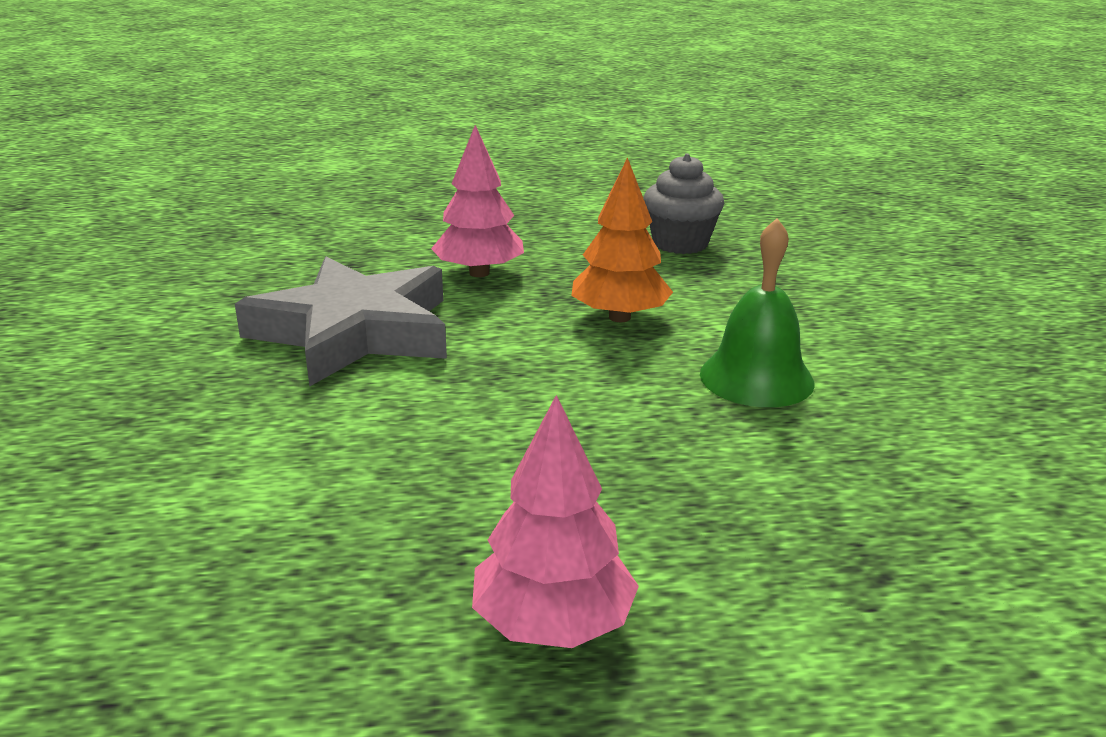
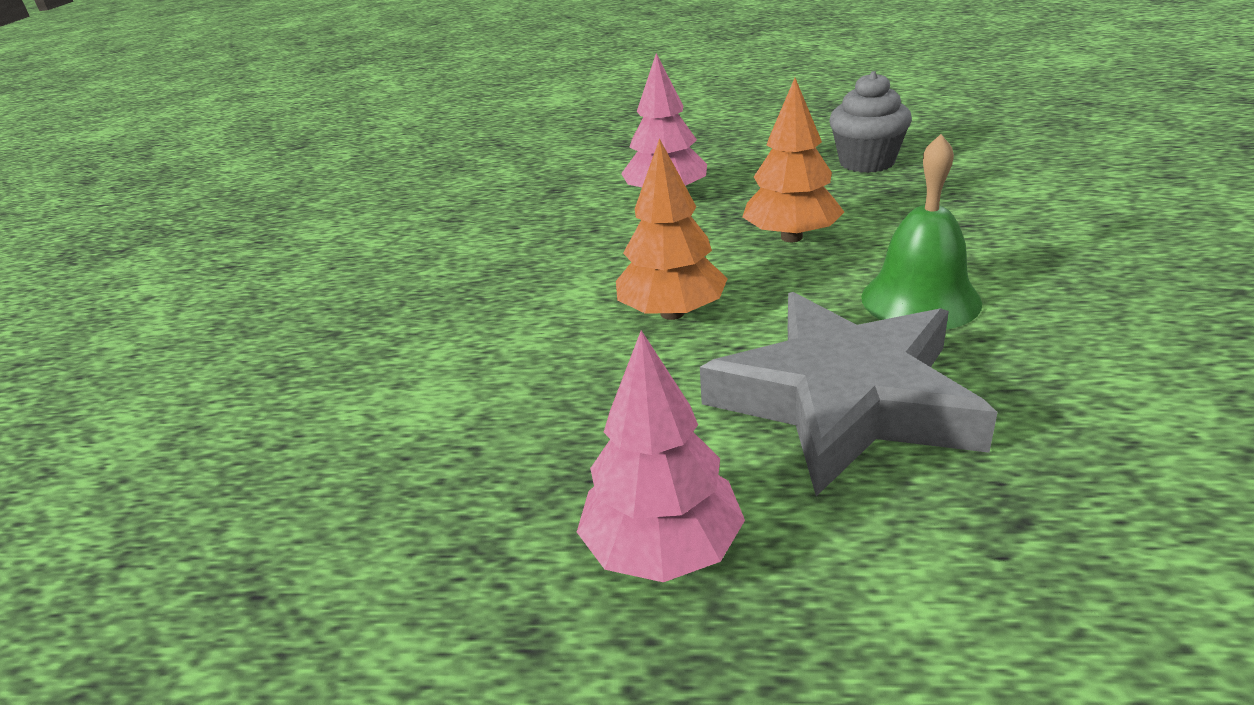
camera: 15 degrees right, 5 degrees up
grey star [235,257,447,386] -> grey star moved to [700,292,998,497]
none -> orange tree [616,138,728,320]

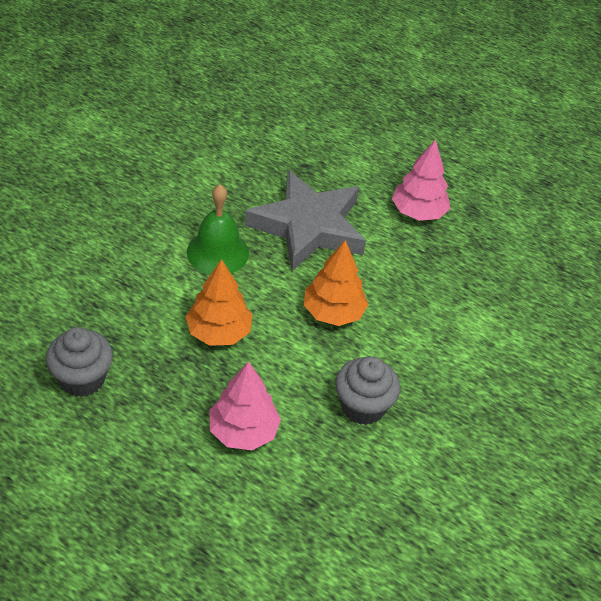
camera: 160 degrees left, 15 degrees up
none -> grey cupcake [335,356,400,425]

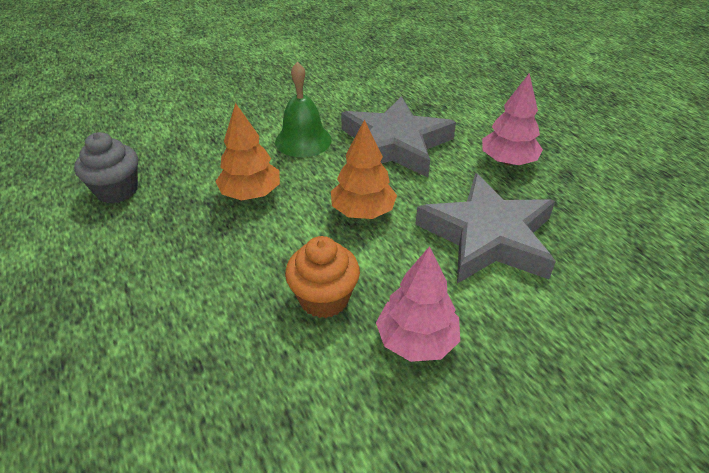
camera: 35 degrees right, 5 degrees down
pink tree [209,361,281,450] -> pink tree moved to [376,246,460,362]
grey cupcake [335,356,400,425] -> orange cupcake [285,236,360,318]
none -> grey star [415,173,556,284]

